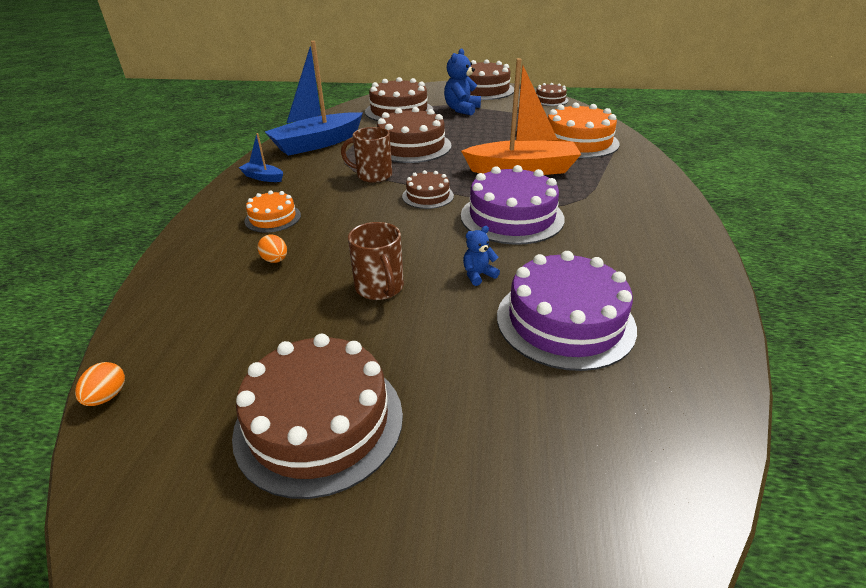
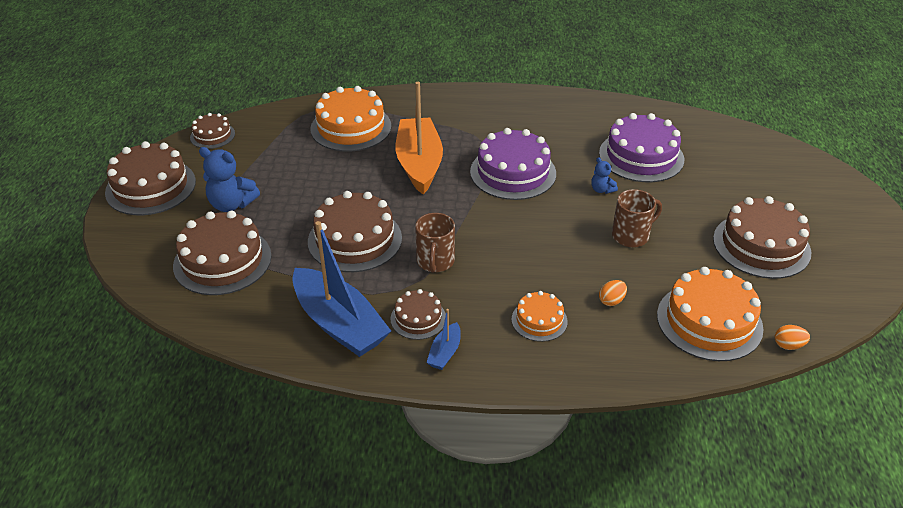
camera: 95 degrees left, 5 degrees up
brown cake [402,170,454,209] -> brown cake moved to [390,289,446,340]
none -> orange cake [657,267,764,361]

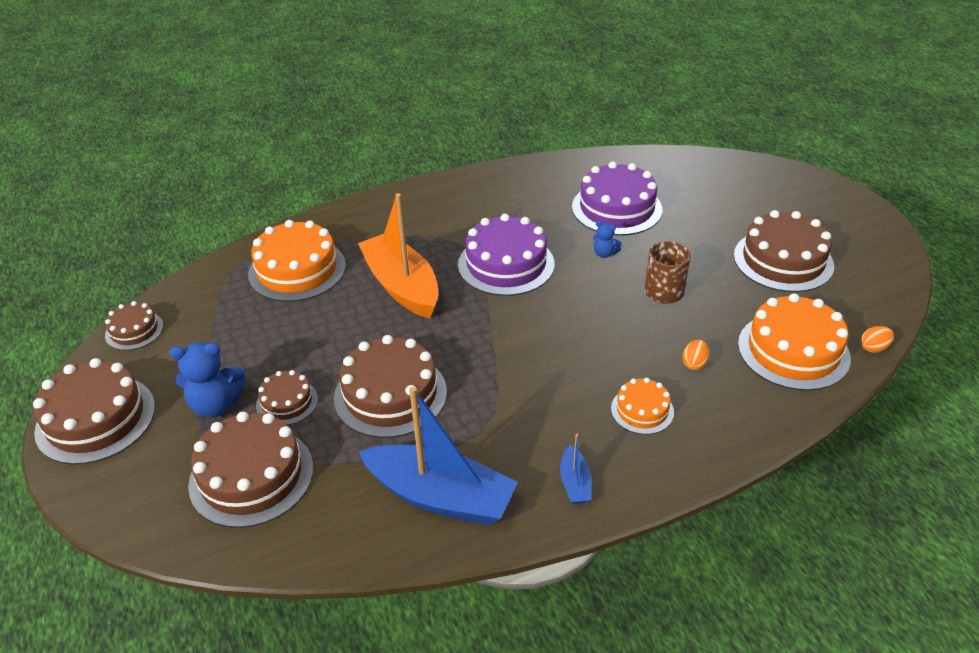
camera: 25 degrees left, 0 degrees up
brown cake [390,289,446,340] -> brown cake moved to [256,370,318,425]
brown mug [415,213,455,273] -> none

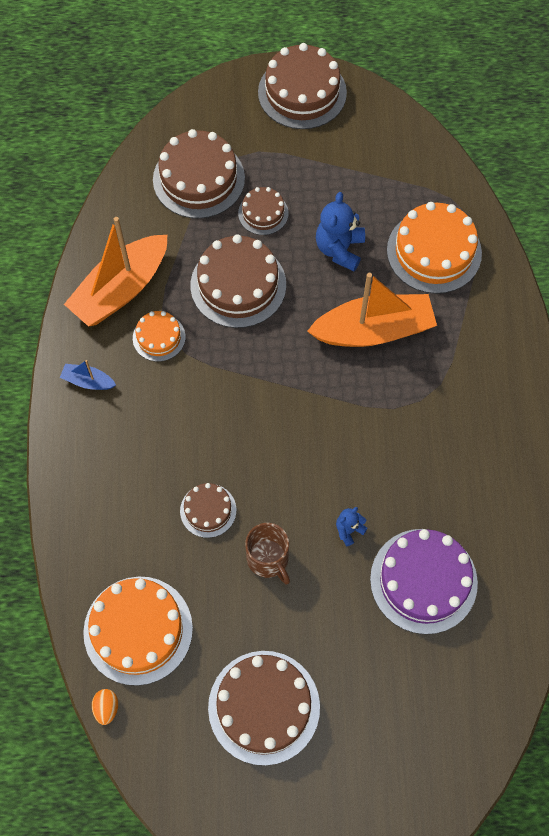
camera: 110 degrees right, 25 degrees up
brown cake [105,301,163,350] -> brown cake moved to [180,483,236,538]
blue teddy bear [169,342,246,417] -> blue teddy bear moved to [316,192,365,271]
blue boat [359,387,518,525] -> orange boat [64,217,167,326]
purple cake [458,214,555,296] -> none
orange cake [611,378,674,434] -> orange cake moved to [133,311,186,362]
orange egg [682,340,710,370] -> none

